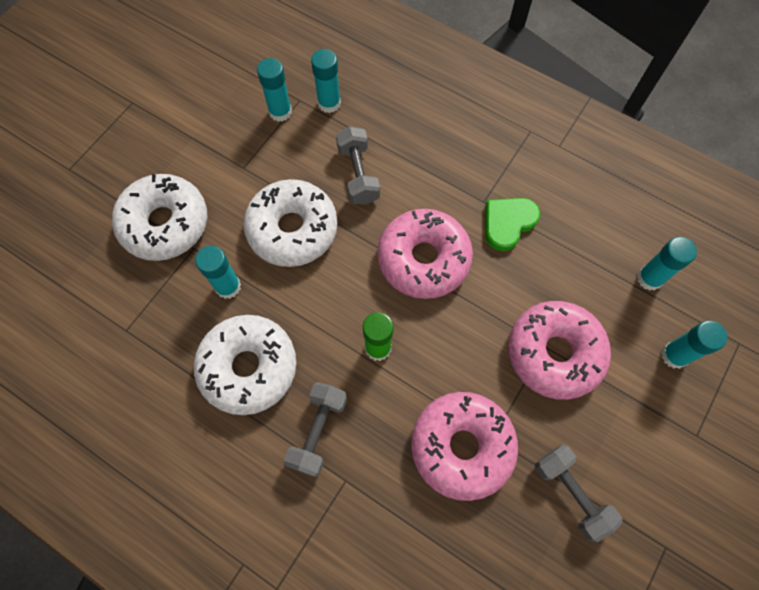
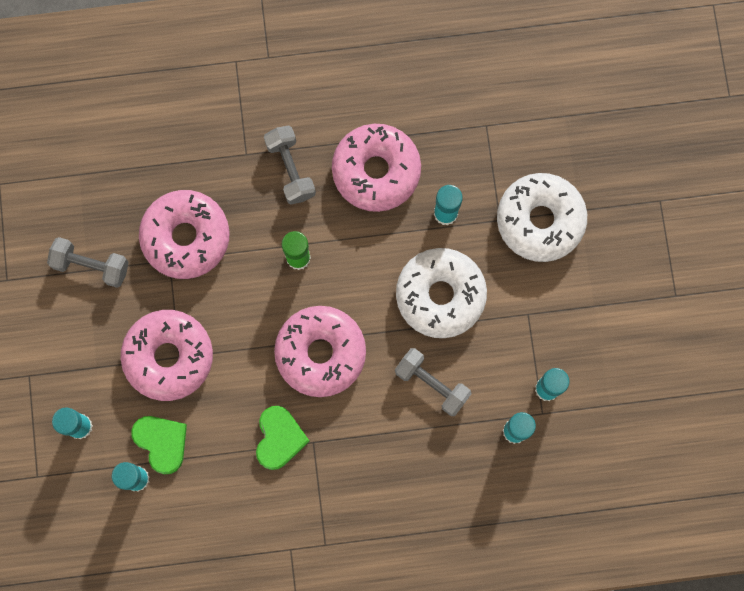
camera: 140 degrees right, 10 degrees up
white donut [194,315,297,415] -> pink donut [332,124,421,212]
none -> green heart [131,416,187,474]

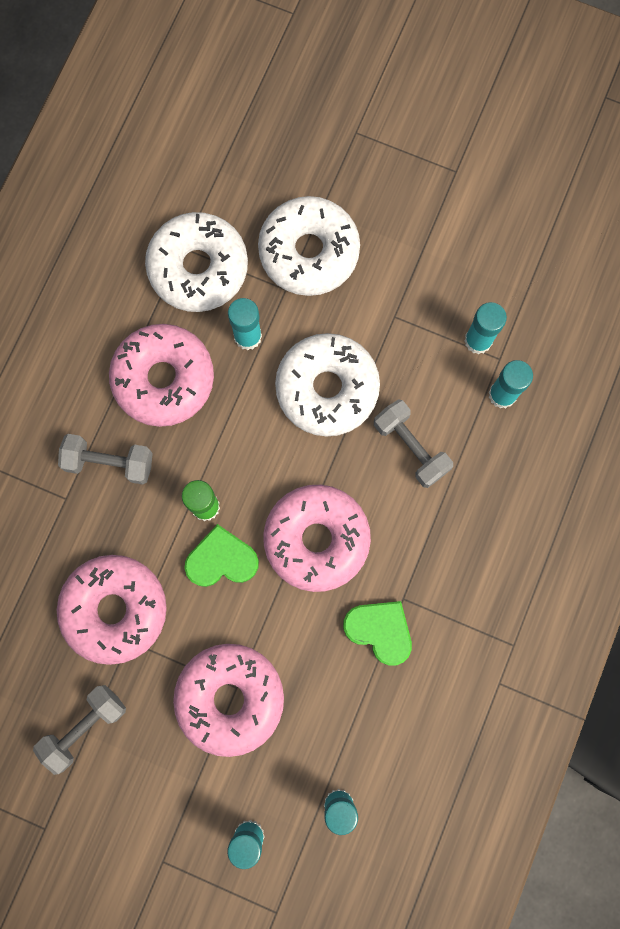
camera: 60 degrees left, 0 degrees up
green heart [131,416,187,474] -> green heart moved to [184,524,259,587]
grey dumbbell [395,348,472,416] -> grey dumbbell turned 75 degrees clockwise [374,399,453,488]
none -> white donut [145,212,248,312]

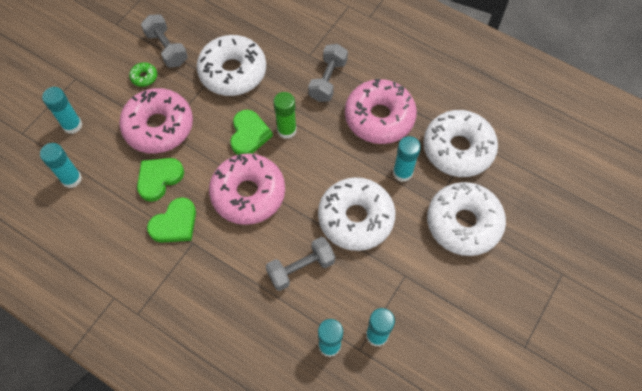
camera: 100 degrees right, 15 degrees down
pink donut [57,555,167,665] -> white donut [197,35,266,96]
none -> green donut [129,62,157,87]
none -> green heart [137,158,184,202]

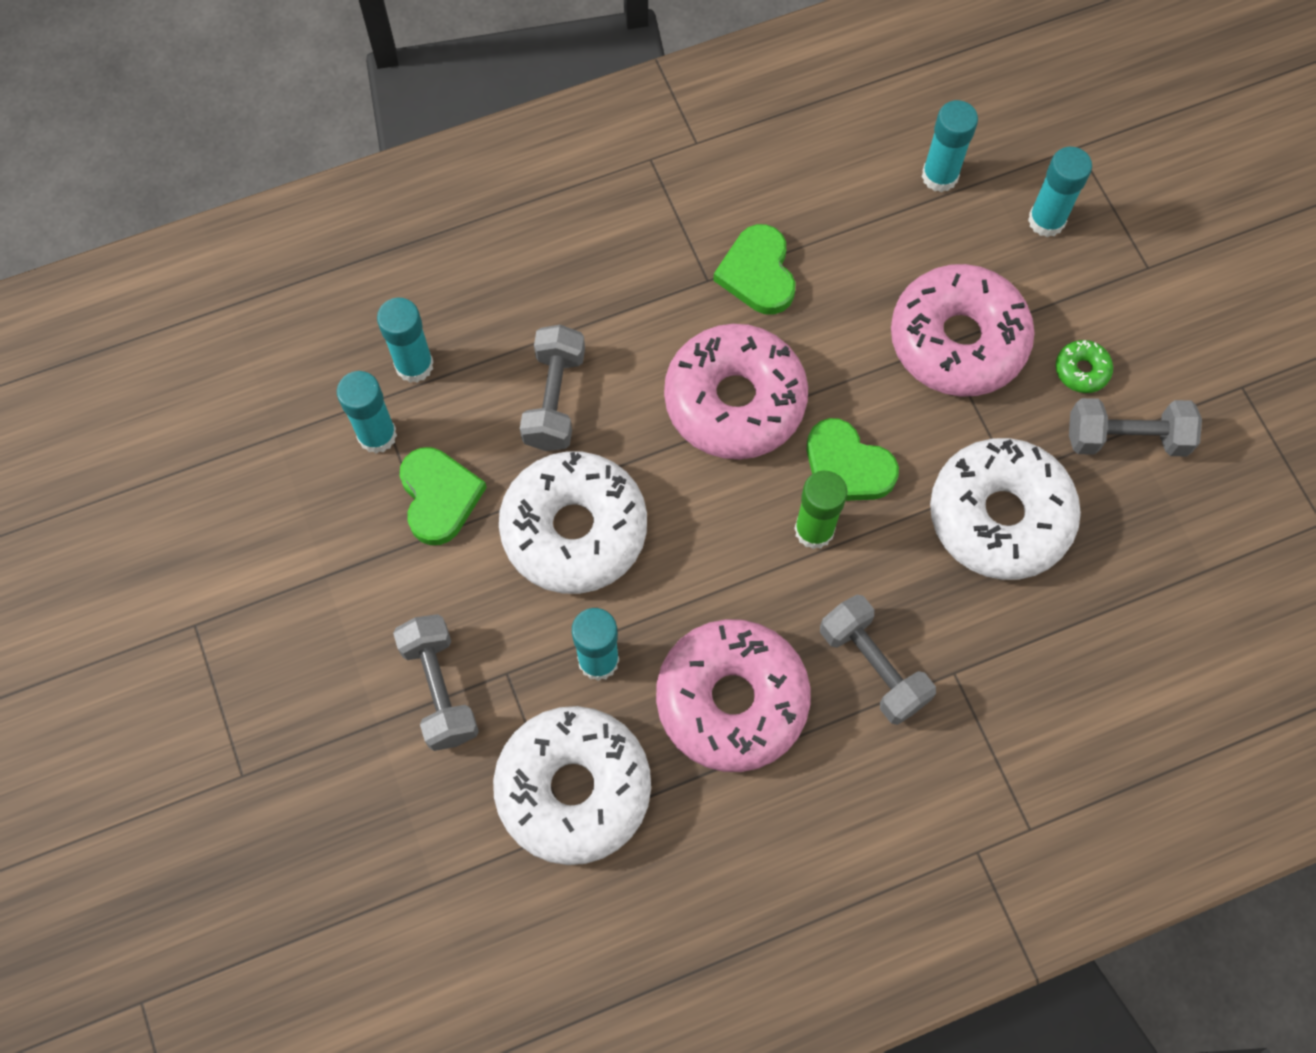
camera: 125 degrees right, 5 degrees up
green heart [137,158,184,202] -> green heart moved to [400,447,487,545]
white donut [427,182,506,256] -> grey dumbbell [393,614,479,751]

